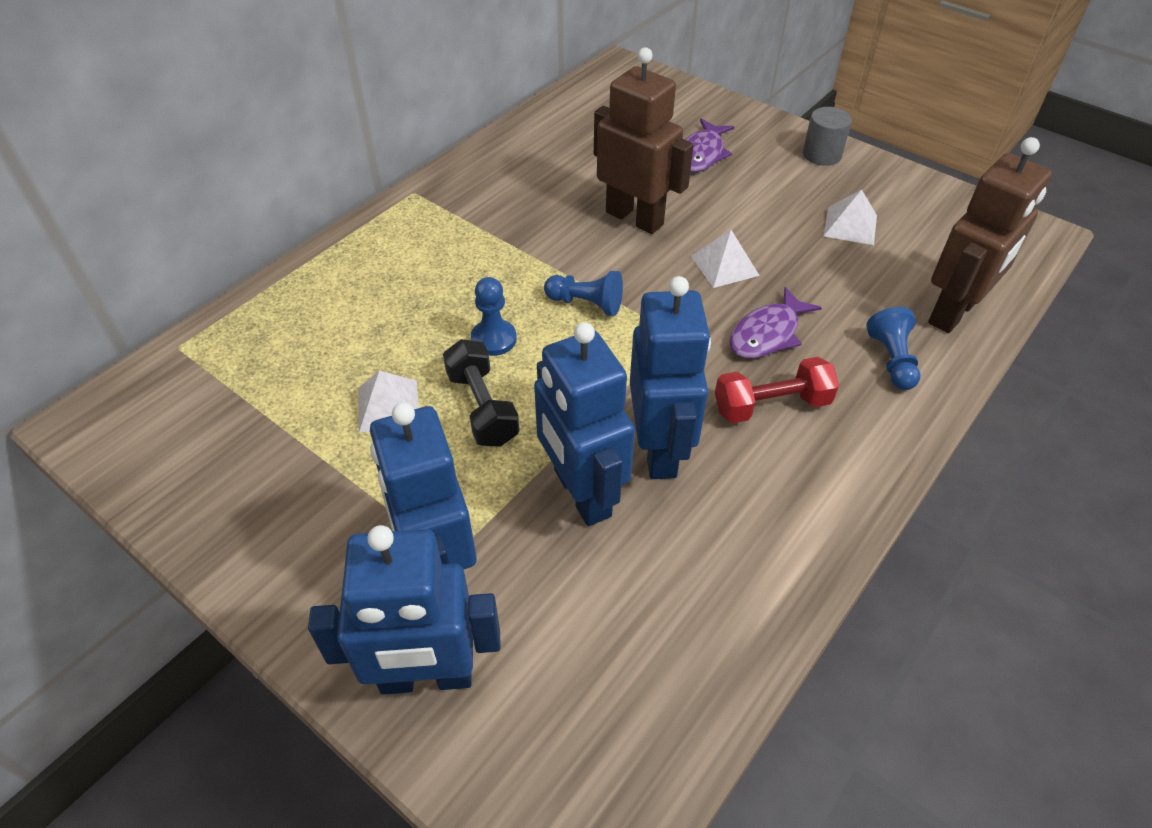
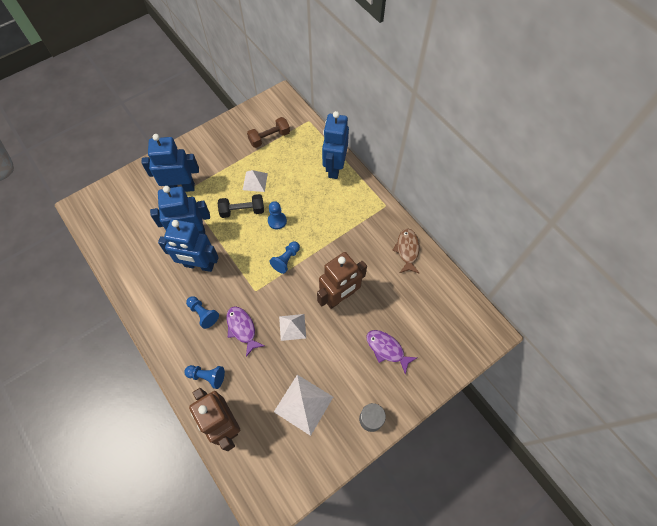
camera: 105 degrees right, 15 degrees up
blue robot [308,525,501,695] -> blue robot moved to [322,111,349,179]
red dumbbell [715,357,839,423] -> blue pawn [186,296,219,329]
white pyramid [824,189,877,245] -> white pyramid [274,375,333,436], size x1.60
none -> brown dumbbell [247,117,290,148]
none -> brown fish [393,228,420,274]

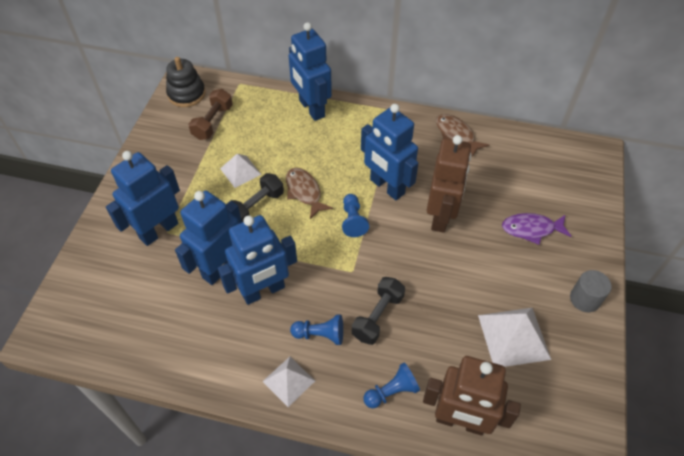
camera: 40 degrees left, 10 degrees down
purple fish [226,306,265,357] -> black dumbbell [352,277,405,345]
blue pawn [268,201,287,230] -> brown fish [286,168,333,219]
white pyramid [279,314,306,341] -> white pyramid moved to [262,357,315,407]
none -> black stacking toy [166,57,206,107]
none -> blue robot [361,104,418,200]

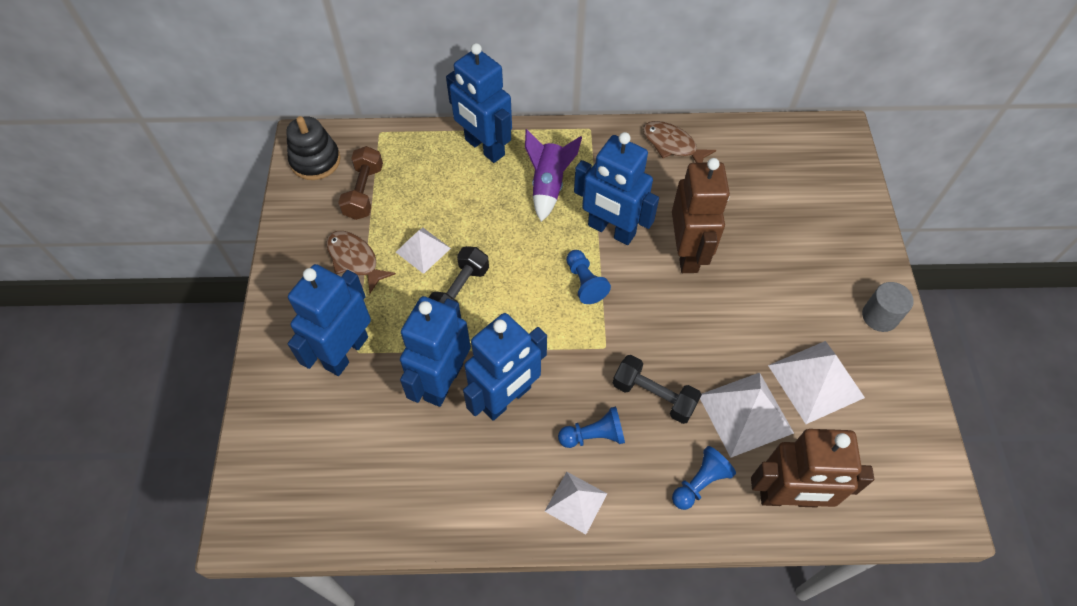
camera: 15 degrees left, 5 degrees up
brown fish [286,168,333,219] -> brown fish moved to [326,231,396,293]
black dumbbell [352,277,405,345] -> black dumbbell turned 75 degrees counterclockwise [613,355,701,424]
purple fish [502,213,572,245] -> none
none -> purple rocket [525,129,582,222]
none -> white pyramid [700,373,794,458]

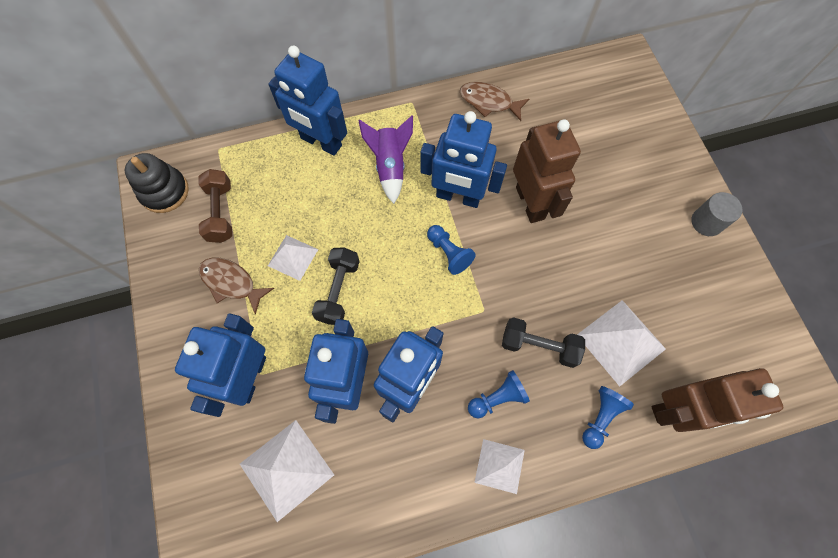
camera: 15 degrees left, 10 degrees up
white pyramid [768,341,865,424] -> white pyramid moved to [240,420,334,522]

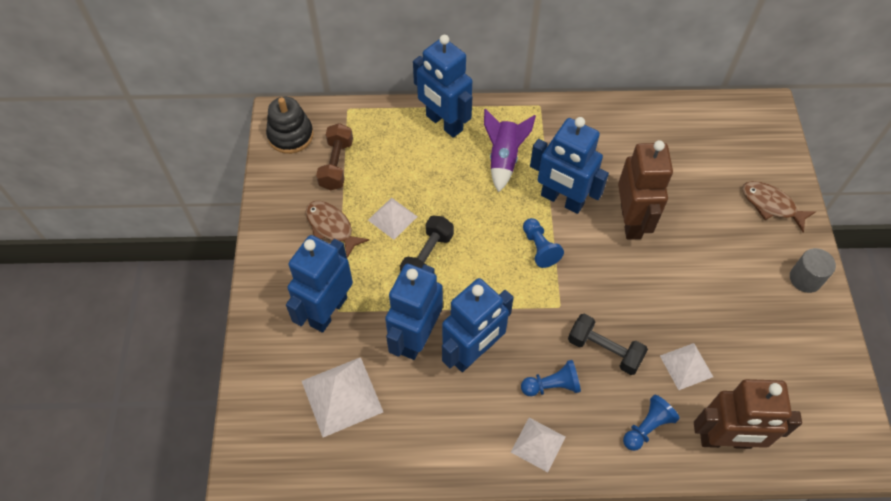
camera: 15 degrees right, 10 degrees down
brown fish [460,82,529,121] -> brown fish moved to [742,181,816,232]
white pyramid [577,300,666,386] -> white pyramid [660,343,713,390], size x0.63

